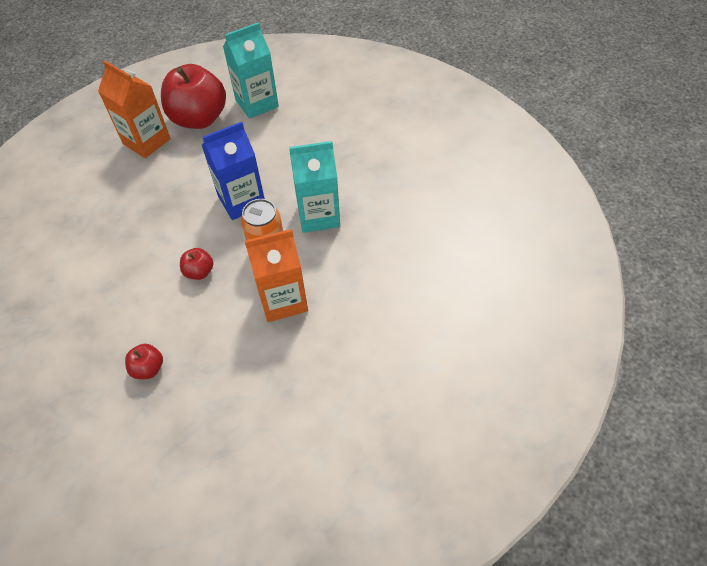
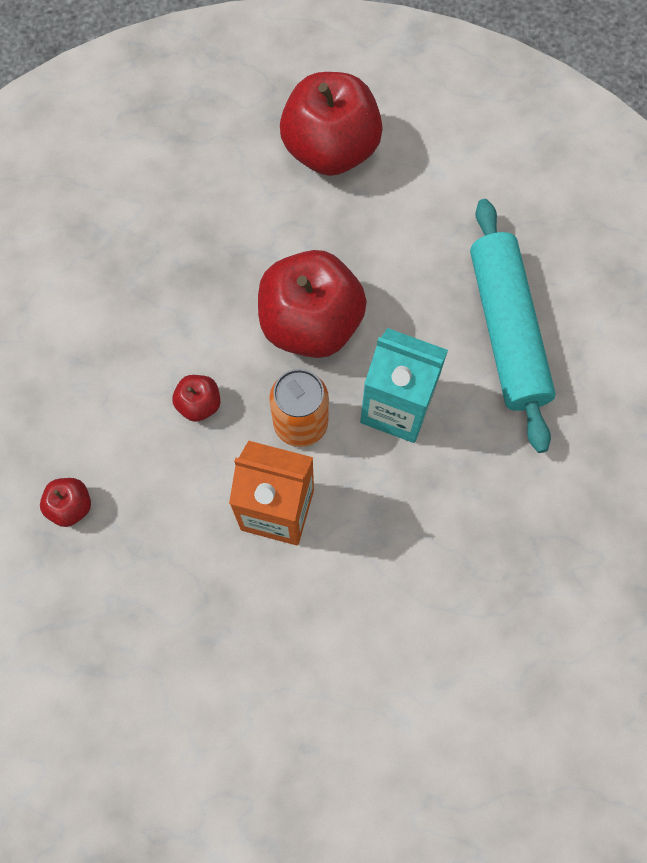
camera: 30 degrees right, 15 degrees up
orange carton [98,60,171,158] -> none
blue carton [202,122,265,220] -> red apple [258,250,367,358]
turquoise carton [223,22,279,119] -> none
none -> turquoise rolling pin [470,199,556,453]

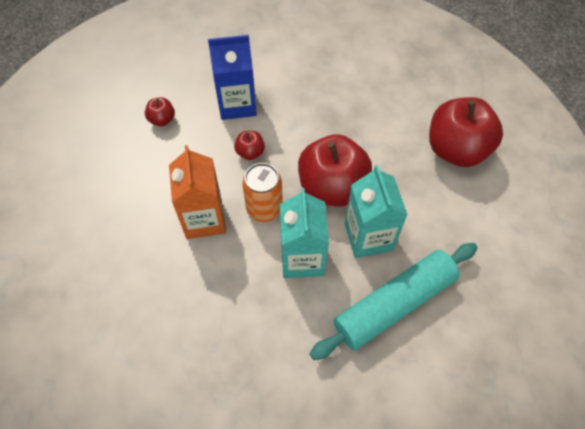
camera: 65 degrees right, 10 degrees down
none -> blue carton [208,35,257,120]
none -> turquoise carton [345,165,408,258]

